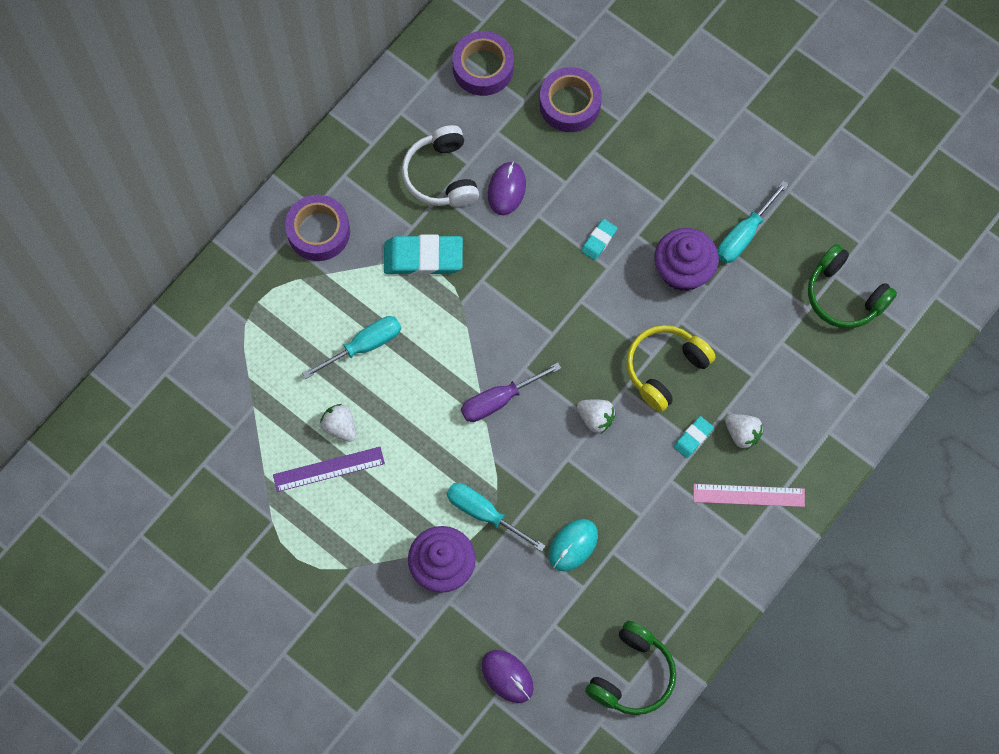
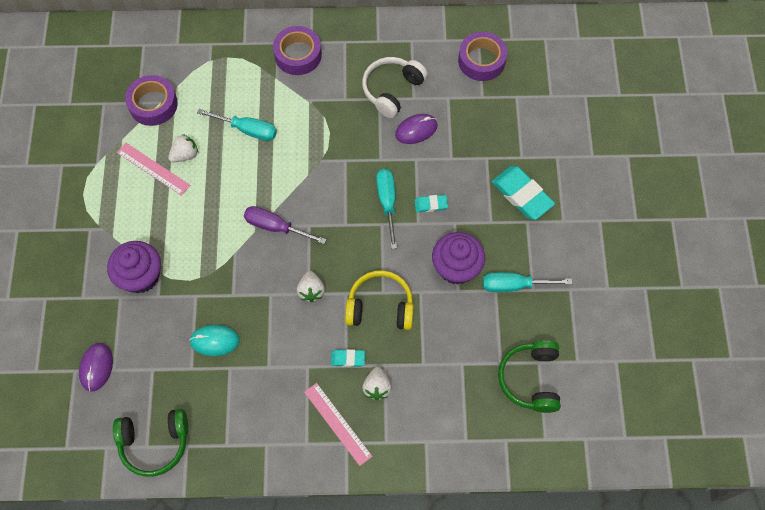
camera: 50 degrees right, 5 degrees down
purple ruler [273,447,385,492] -> pink ruler [117,143,190,196]
white strawberry [320,404,356,442] -> white strawberry turned 45 degrees clockwise [168,134,198,162]
turquoise eraser [384,234,463,275] -> turquoise eraser moved to [492,166,555,220]
turquoise screwdriver [447,483,546,552] -> turquoise screwdriver moved to [376,169,397,249]
purple tape [540,67,602,132] -> purple tape moved to [125,75,178,126]

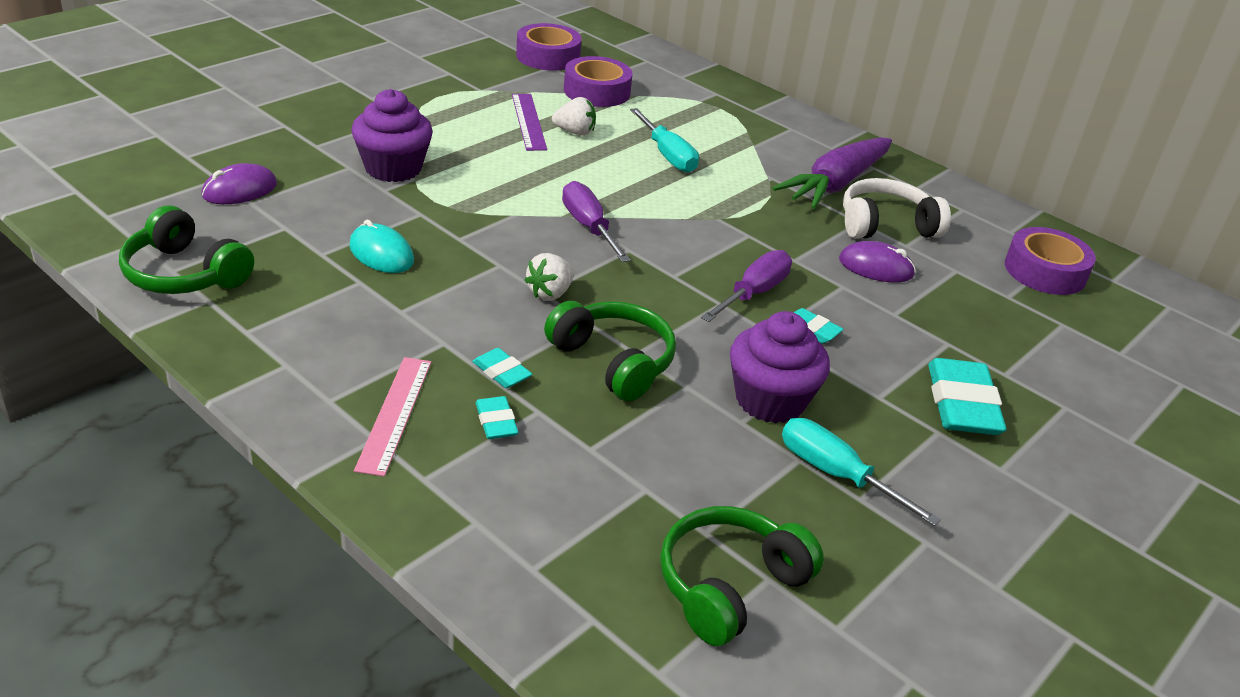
camera: 40 degrees right, 30 degrees down
pink ruler [117,143,190,196] -> purple ruler [512,94,547,151]
purple tape [273,26,322,75] -> purple tape moved to [516,23,582,71]
yellow headphones [345,270,414,330] -> green headphones [544,301,676,401]
white strawberry [362,367,392,400] -> turquoise eraser [476,396,519,439]
turquoise screwdriver [376,169,397,249] -> purple screwdriver [701,250,792,322]
none -> purple carrot [772,137,892,209]

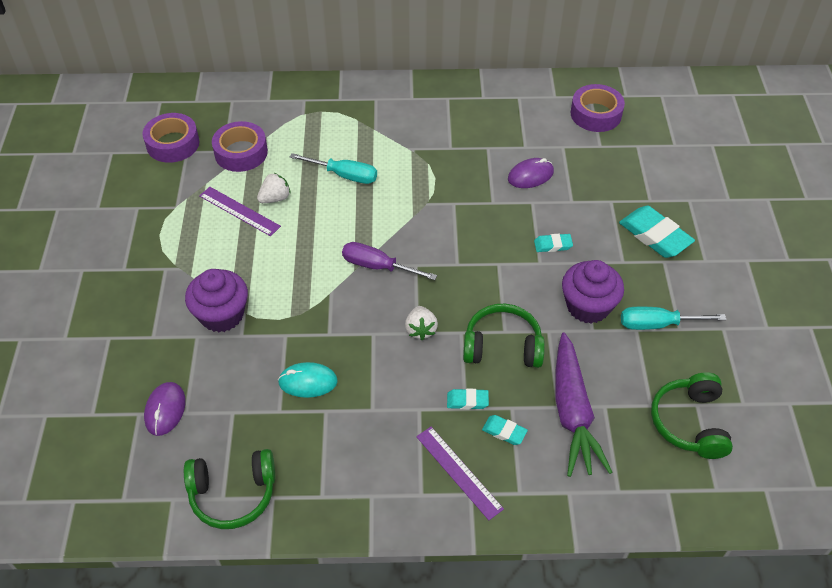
camera: 40 degrees left, 15 degrees up
pink ruler [354,357,431,477] -> purple ruler [416,427,504,520]
purple screwdriver [701,250,792,322] -> none
purple carrot [772,137,892,209] -> purple carrot moved to [555,333,613,477]
white headphones [843,178,951,239] -> none

